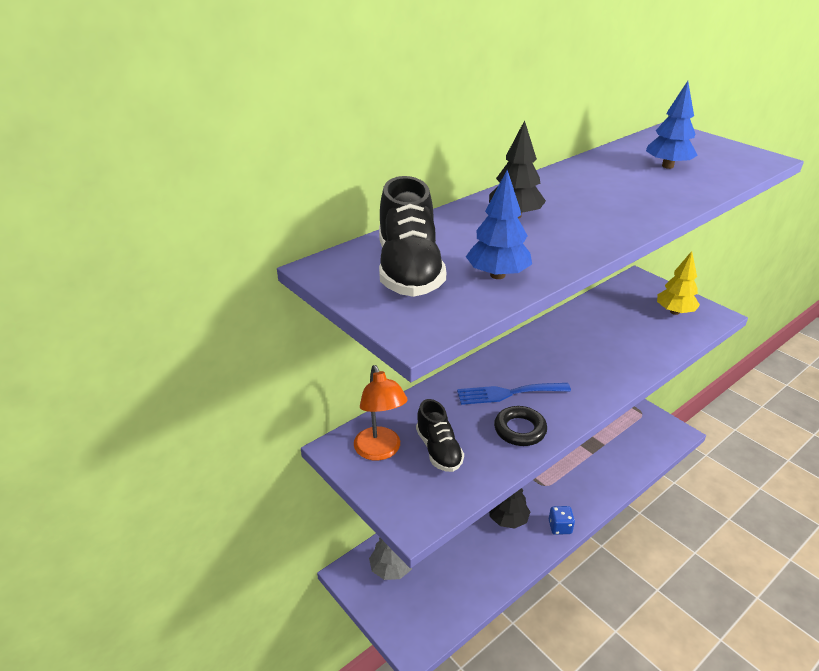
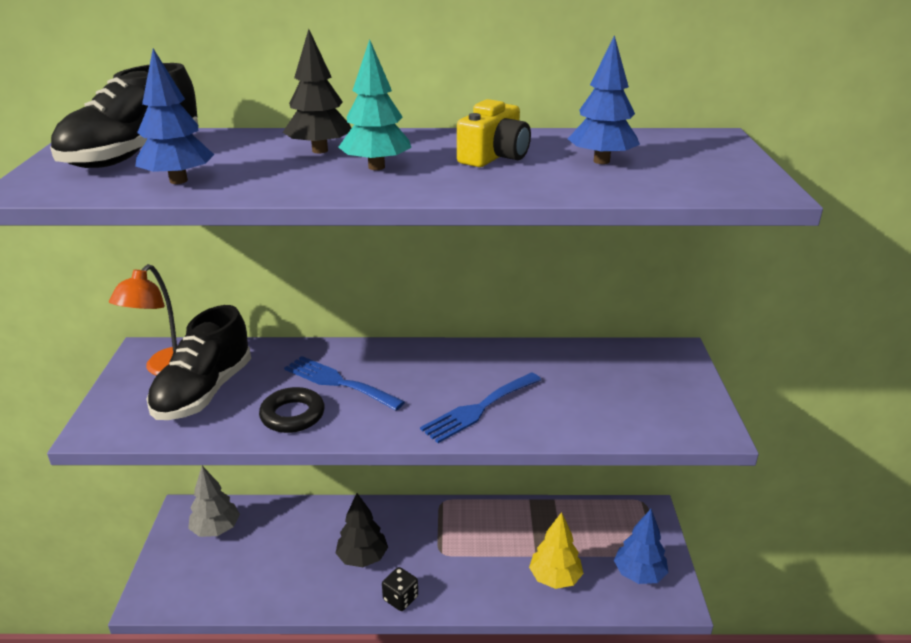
camera: 40 degrees right, 5 degrees down
black shoe [416,399,464,472] -> black shoe [147,305,251,420], size x1.54
blue dice [549,506,575,535] -> black dice [382,567,418,611]
yellow tree [657,251,700,315] -> yellow tree moved to [529,512,583,589]
none -> turquoise tree [338,39,411,170]
none -> blue fork [420,372,541,443]
none -> yellow camera [457,99,531,167]
none -> blue tree [614,509,668,584]

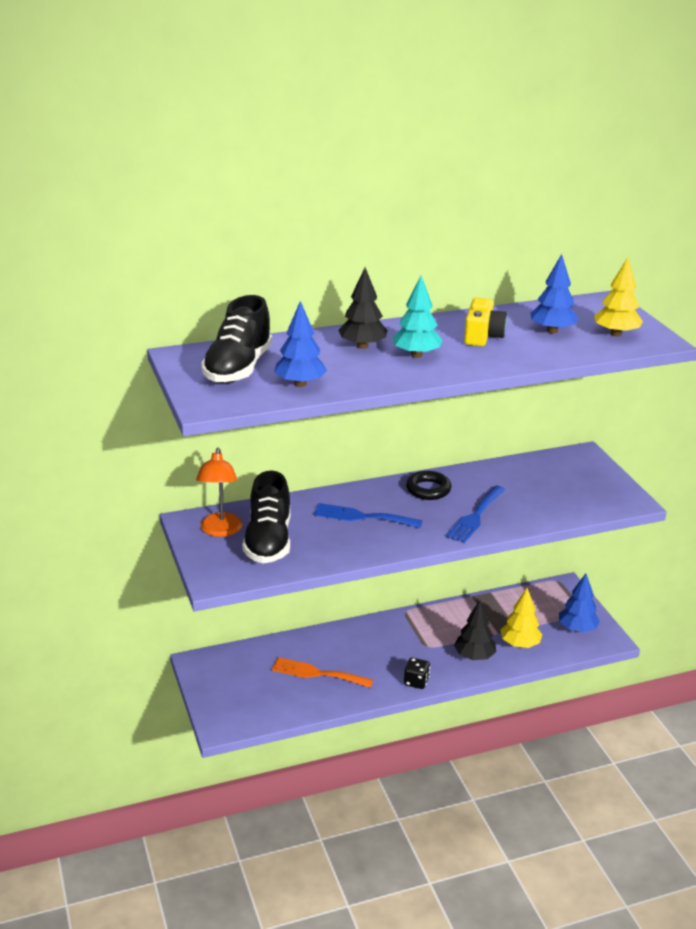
camera: 20 degrees left, 0 degrees up
grey tree [188,466,240,537] -> none
black ring [259,387,325,433] -> black ring moved to [406,471,451,500]
black tree [336,493,388,567] -> black tree moved to [454,600,496,660]
none -> orange fork [272,657,373,688]
none -> yellow tree [594,257,643,337]

